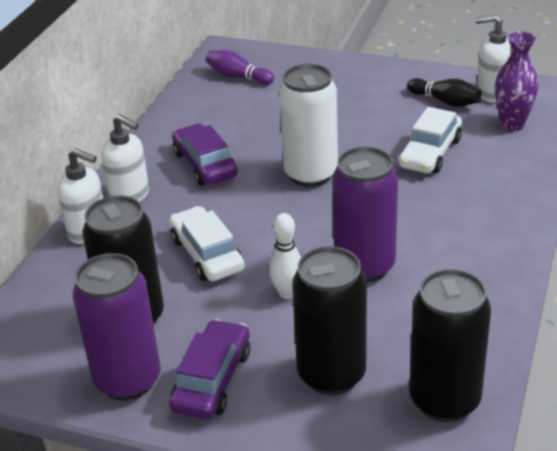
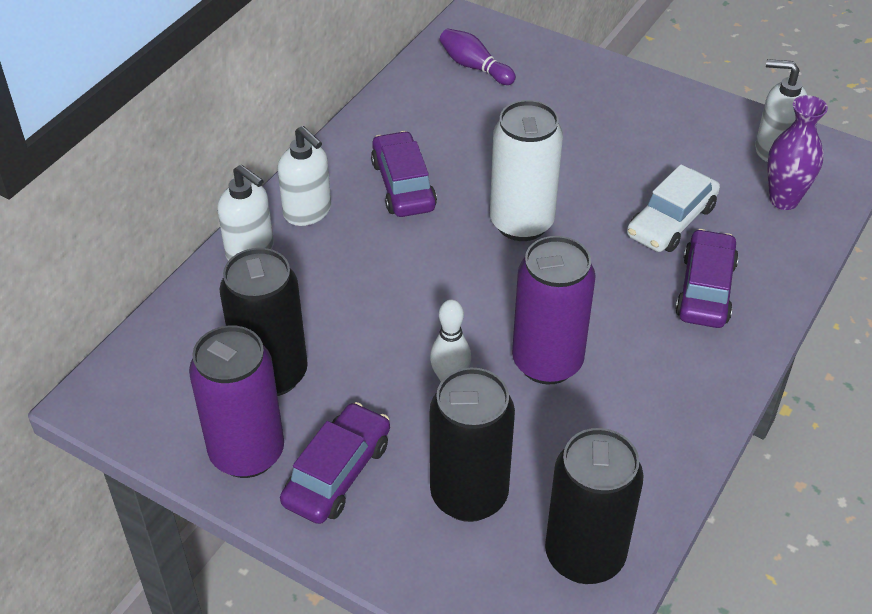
camera: 10 degrees right, 10 degrees up
white car [169,206,244,281] -> none
black bowling pin [407,78,481,107] -> none
none -> purple car [675,229,739,328]

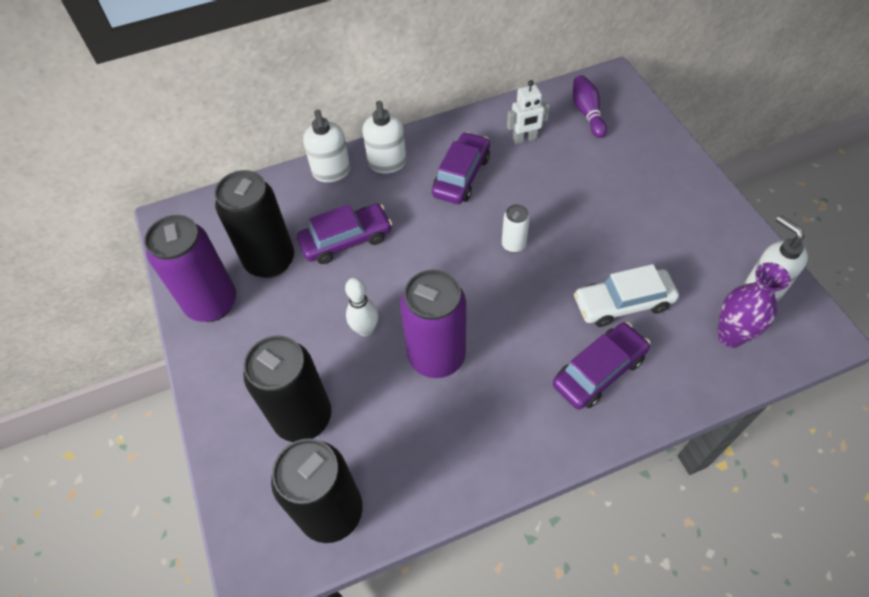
camera: 40 degrees right, 10 degrees up
purple car [280,402,390,524] -> purple car moved to [297,204,392,264]
white can [490,100,563,241] -> white can [502,204,530,253], size x0.47
none -> white robot [507,80,550,144]

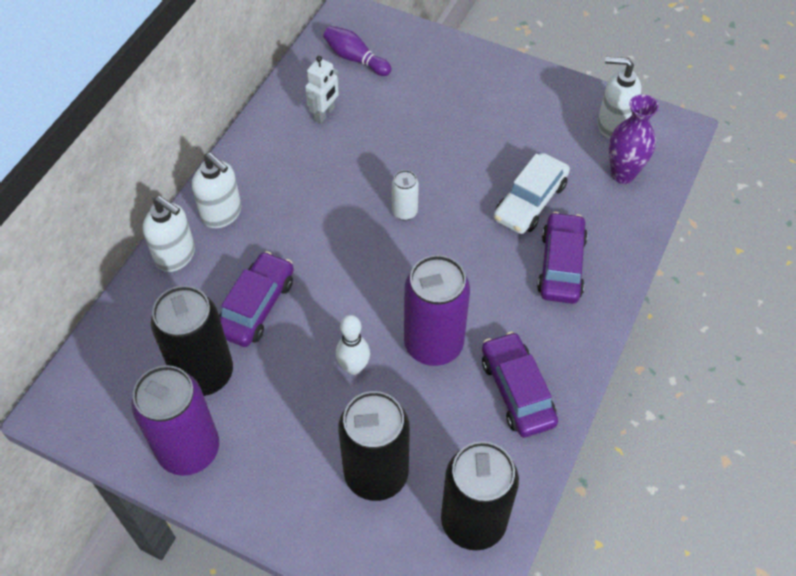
camera: 45 degrees left, 0 degrees up
purple car [432,132,490,204] -> purple car moved to [482,332,558,438]

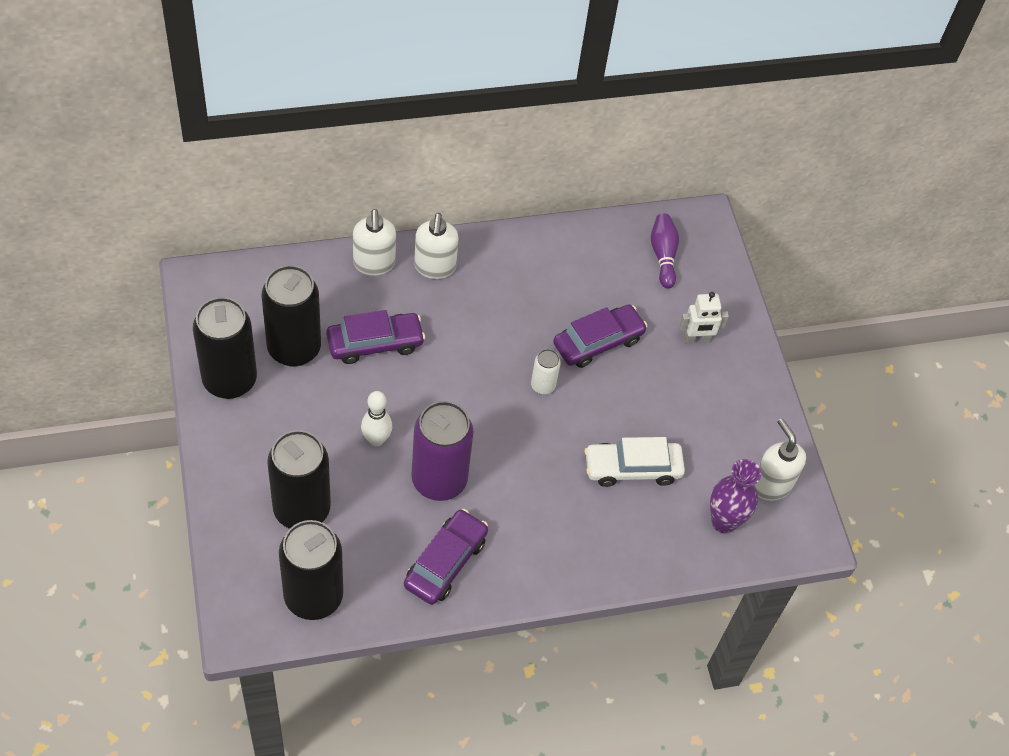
camera: 45 degrees right, 0 degrees up
purple can [131,365,219,476] -> black can [193,297,257,399]
white robot [305,56,339,123] -> white robot moved to [679,292,729,343]
purple car [537,212,588,304] -> purple car moved to [553,305,647,368]

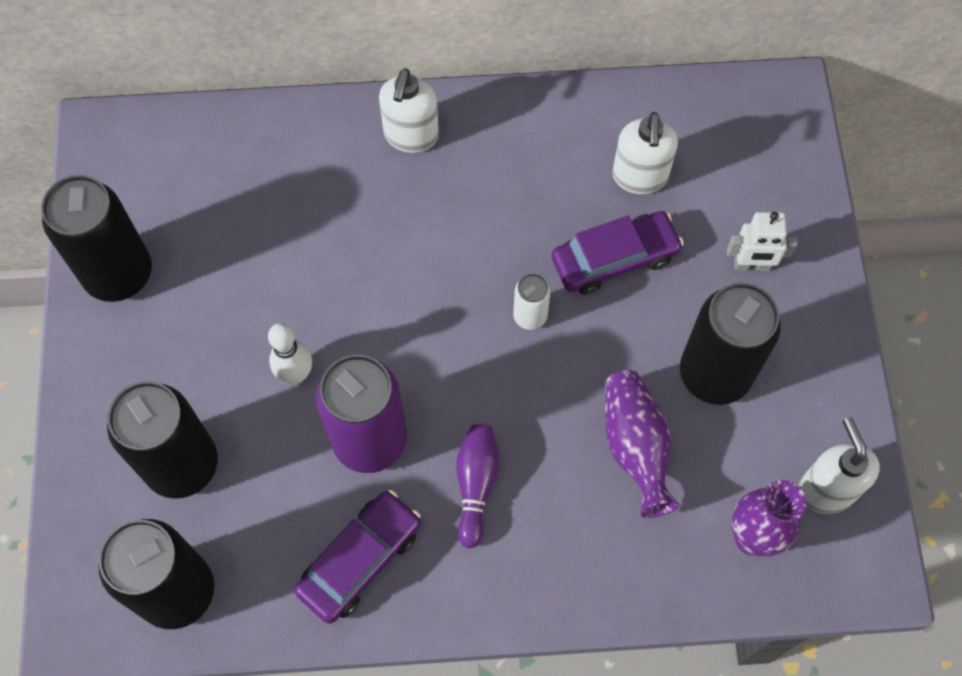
camera: 15 degrees right, 10 degrees up
black can [262,265,321,367] -> black can moved to [680,282,781,405]
purple car [326,310,425,364] -> none
white soap dispenser [353,209,396,276] -> white soap dispenser moved to [612,112,678,194]
white car [584,437,685,487] -> purple vase [605,370,679,518]
purple bowling pin [651,214,679,289] -> purple bowling pin moved to [456,424,499,548]

